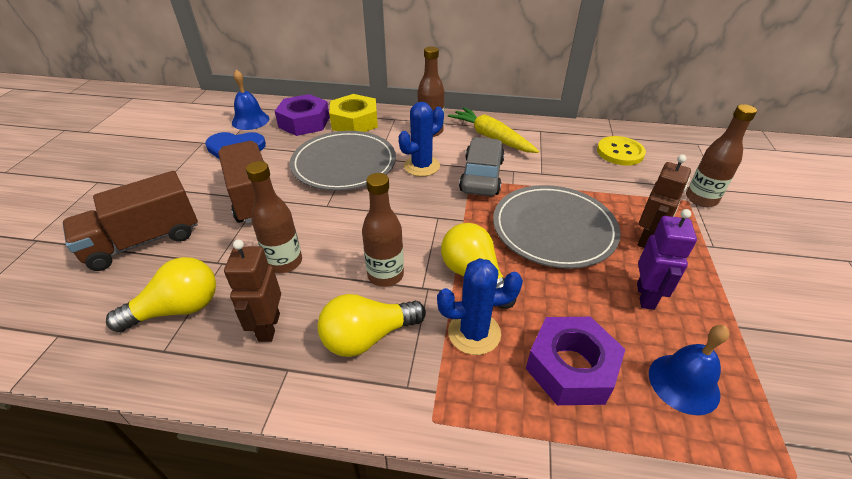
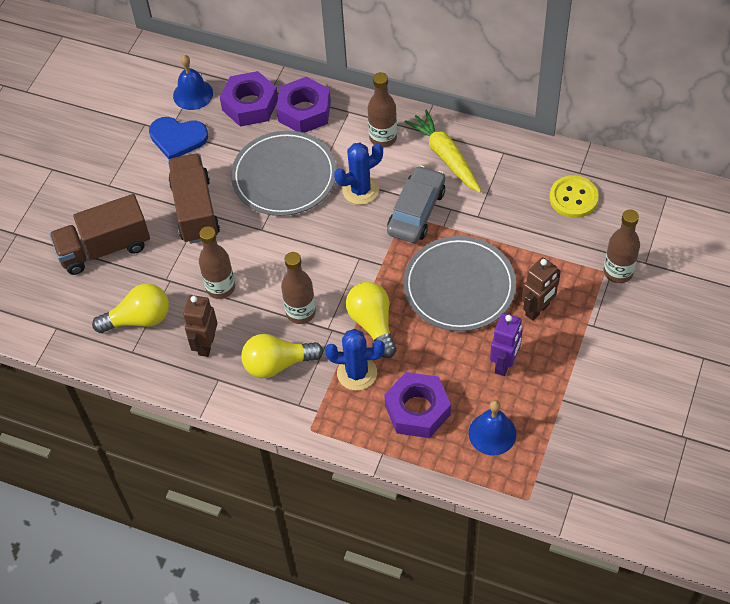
camera: 15 degrees right, 15 degrees up
yellow nut [329,94,378,132] -> purple nut [276,77,331,133]

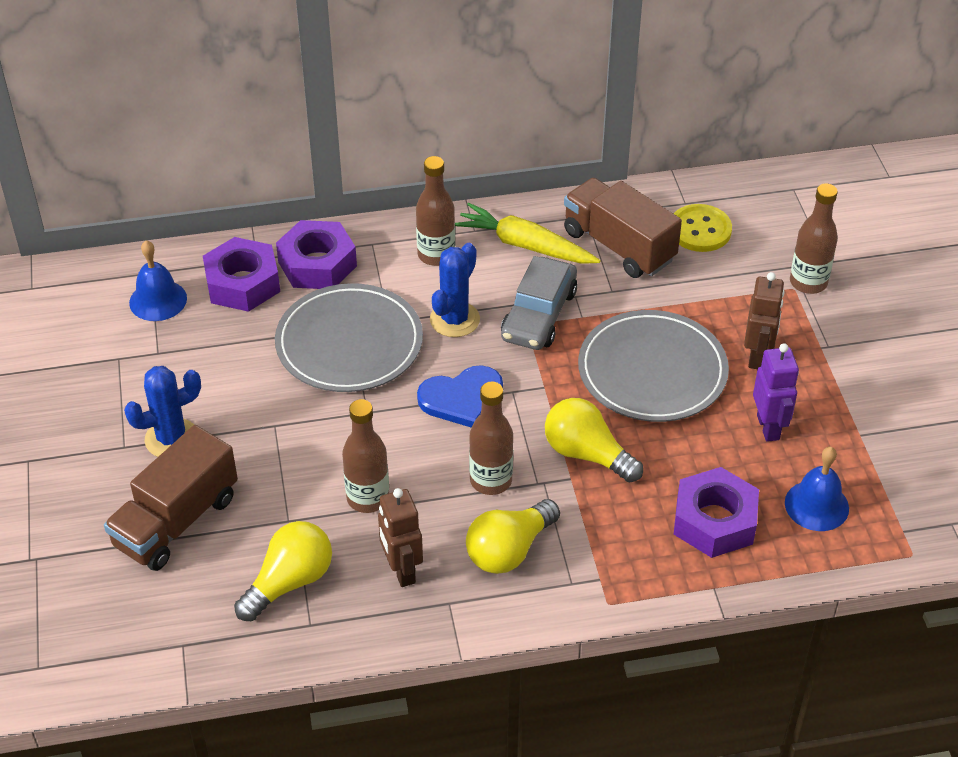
camera: 35 degrees left, 10 degrees down
blue heart [149,117,208,159] -> blue heart moved to [417,365,503,428]
brown truck [168,153,220,244] -> brown truck moved to [564,178,682,278]
blue cactus [325,329,385,391] -> blue cactus moved to [124,366,201,457]
grey car [387,165,445,243] -> grey car turned 150 degrees counterclockwise [501,256,577,350]

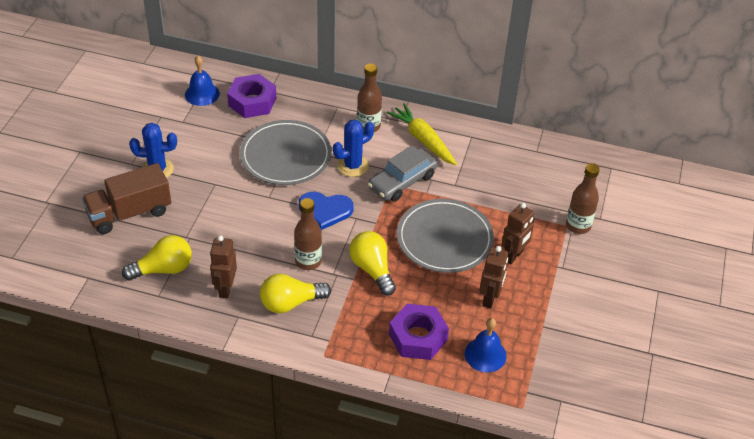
camera: 25 degrees right, 0 degrees up
purple nut [276,220,357,289] -> none
brown bottle [342,399,389,513] -> none
brown truck [564,178,682,278] -> none
yellow button [674,204,732,252] -> none
purple robot [753,343,799,442] -> brown robot [479,246,508,308]

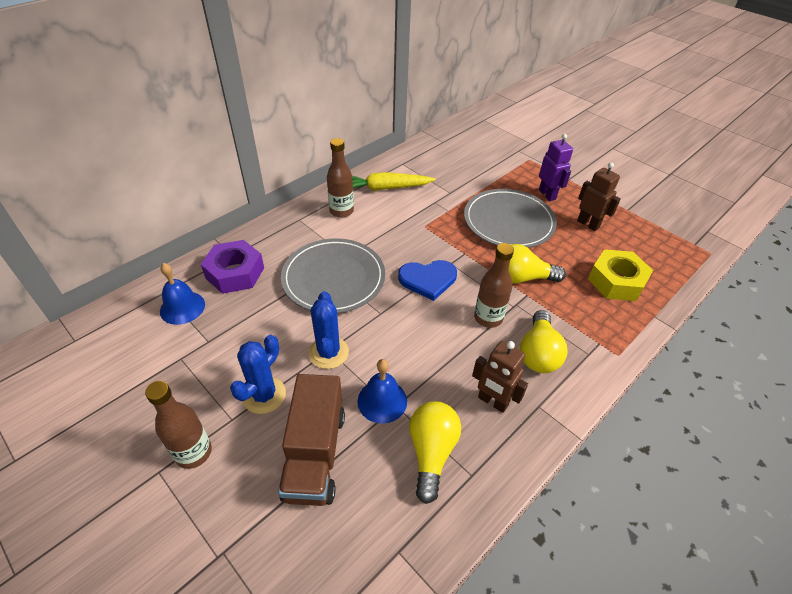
camera: 60 degrees left, 0 degrees up
blue heart [299,192,353,230] -> blue heart turned 45 degrees clockwise [398,260,457,301]
blue cactus [333,120,374,177] -> blue cactus moved to [308,291,349,369]
grey car [368,145,438,202] -> none
purple nut [389,304,449,360] -> yellow nut [588,249,653,301]
blue bell [465,318,507,372] -> blue bell moved to [357,359,407,424]
brown robot [502,203,535,264] -> purple robot [539,134,573,201]
brown bottle [566,163,600,234] -> brown bottle moved to [145,381,212,469]

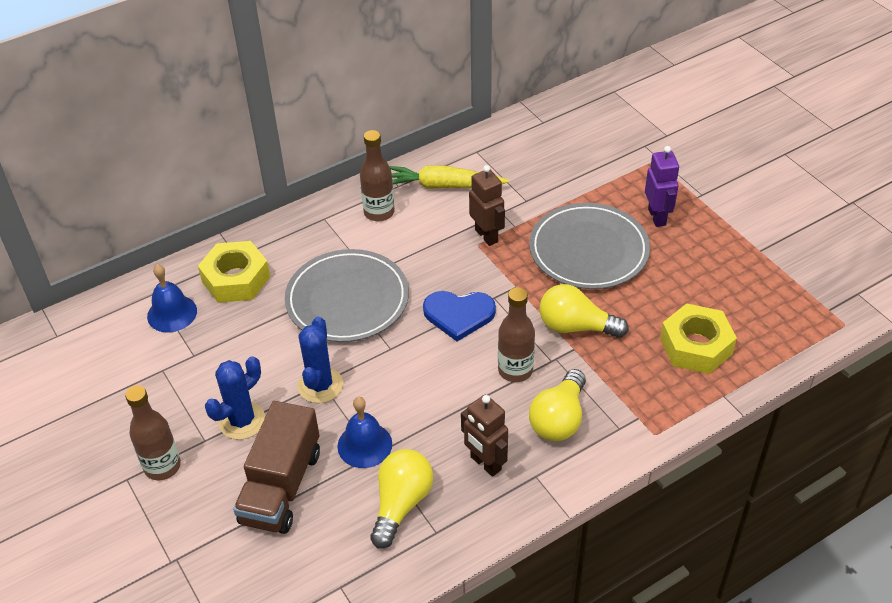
camera: 15 degrees right, 0 degrees up
purple nut [201,240,264,294] -> yellow nut [198,241,270,303]
brown robot [577,163,621,231] -> brown robot moved to [469,165,505,246]

